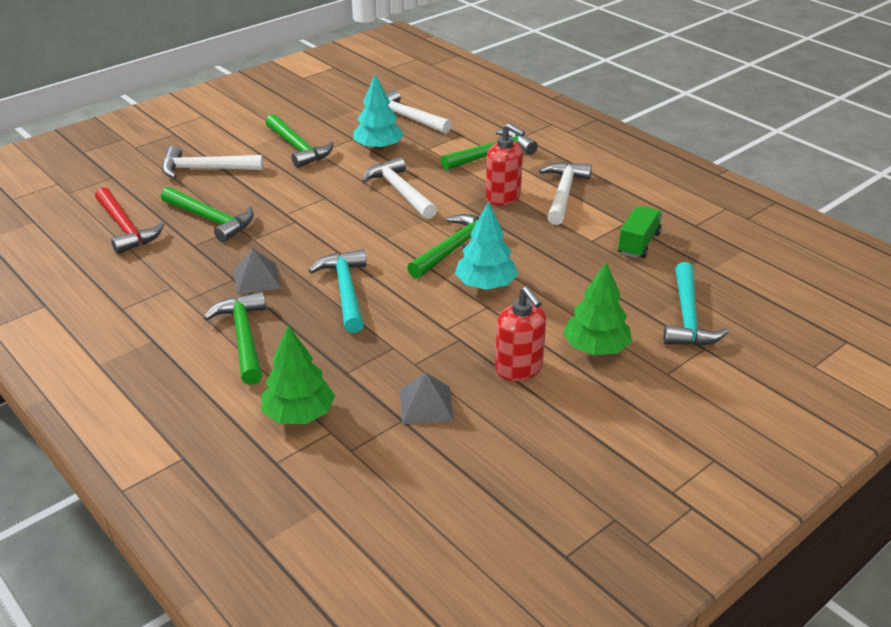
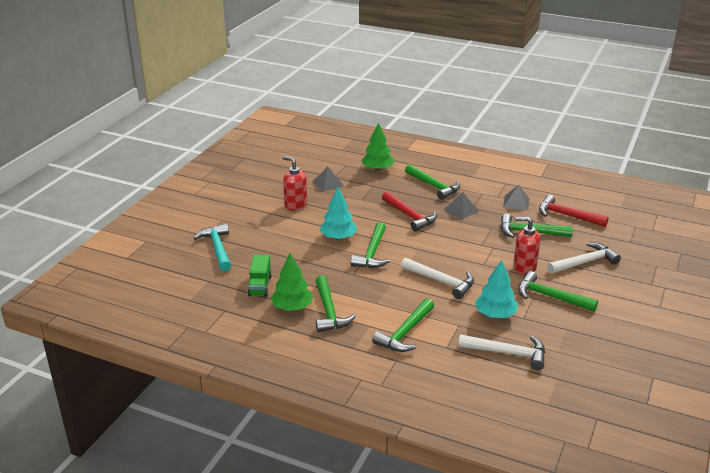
camera: 155 degrees right, 5 degrees down
turquoise hammer [308,249,367,333] -> red hammer [382,191,437,231]
red soap dispenser [486,123,525,206] -> red soap dispenser moved to [513,217,540,275]
white hammer [539,162,592,225] -> green hammer [315,275,356,332]
green tree [563,262,632,355] -> green tree moved to [271,254,313,311]
none -> grey pyramid [503,185,529,210]

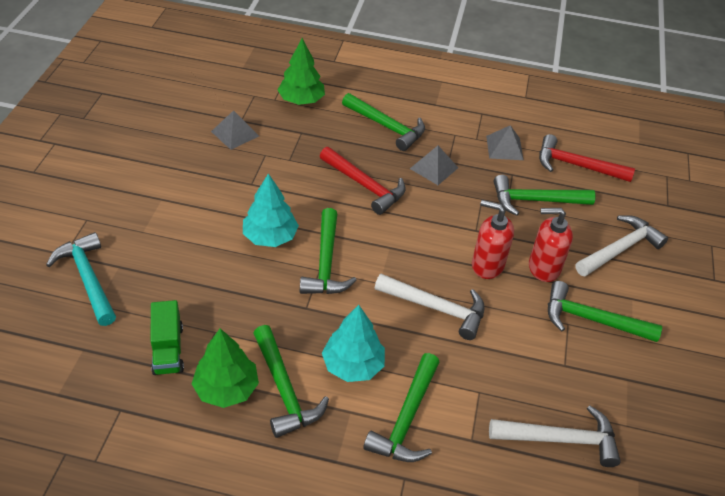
camera: 15 degrees left, 15 degrees up
red soap dispenser [282,156,307,211] -> red soap dispenser moved to [472,200,514,279]
turquoise tree [475,260,518,318] -> turquoise tree moved to [322,305,385,382]

